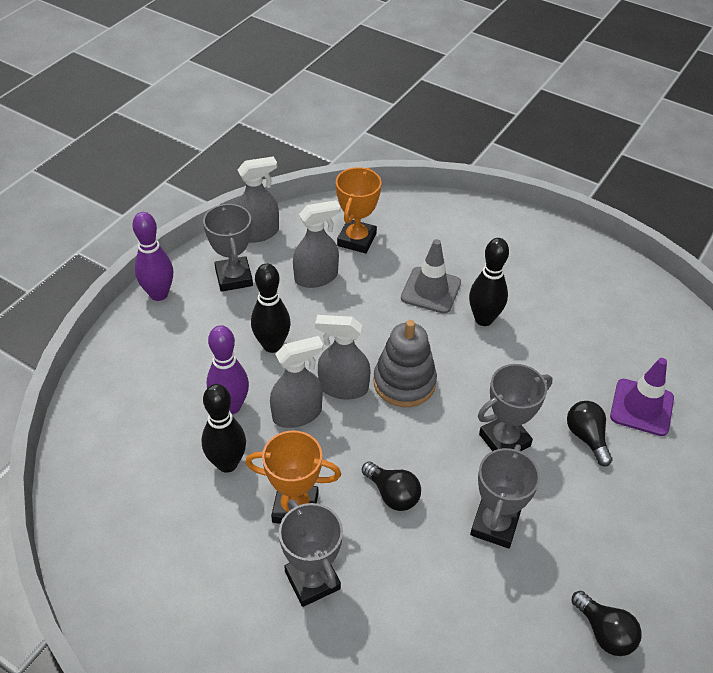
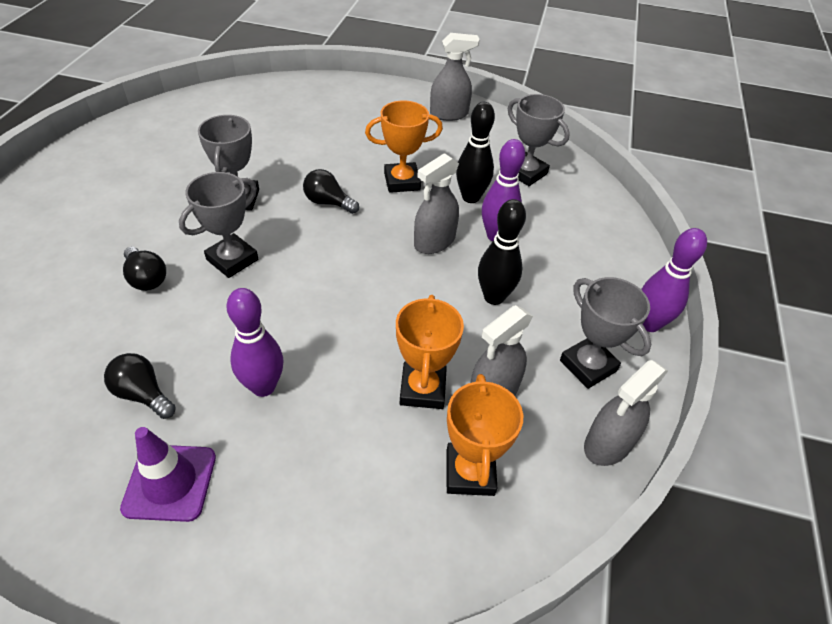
camera: 160 degrees right, 0 degrees up
grey trophy [279,499,343,607] -> grey trophy moved to [508,94,570,186]
grey spray bottle [315,315,370,400] -> grey spray bottle moved to [430,33,480,121]
grey stacking toy [373,320,437,407] -> none
grey traffic cone [401,239,461,314] -> none
black bowling pin [469,238,509,326] -> purple bowling pin [227,288,283,397]
black light bulb [571,591,642,656] -> black light bulb moved to [104,353,176,419]
purple traffic cone [610,358,674,436] -> purple traffic cone moved to [120,427,216,522]
none -> orange trophy [396,295,464,409]

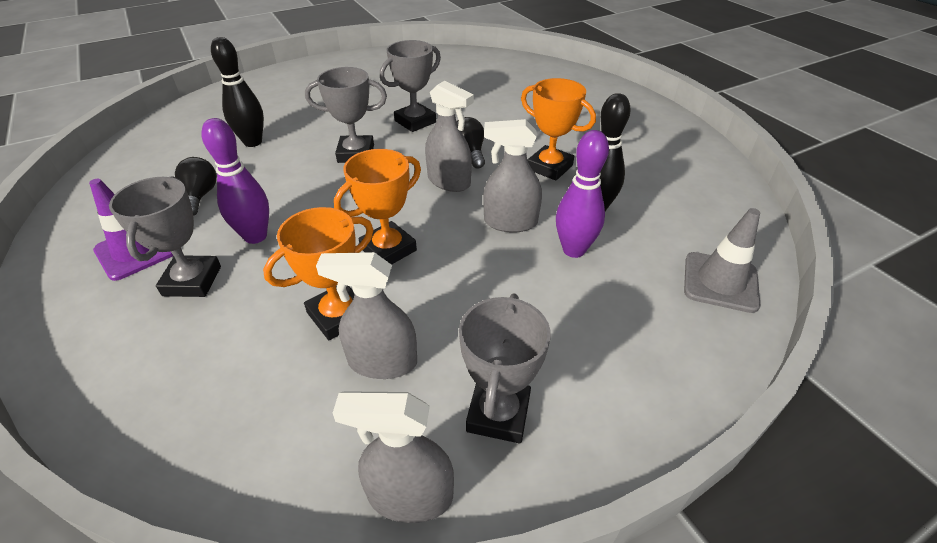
camera: 50 degrees right, 5 degrees down
black light bulb [123,247,166,291] -> none
grey spray bottle [430,33,480,121] -> grey spray bottle moved to [425,81,474,192]
orange trophy [446,374,523,496] -> orange trophy moved to [334,149,421,265]
black bowling pin [478,199,526,305] -> black bowling pin moved to [211,37,264,147]
grey trophy [508,94,570,186] -> grey trophy moved to [109,176,221,297]
purple bowling pin [641,228,707,332] -> none
none -> grey traffic cone [684,208,761,313]

